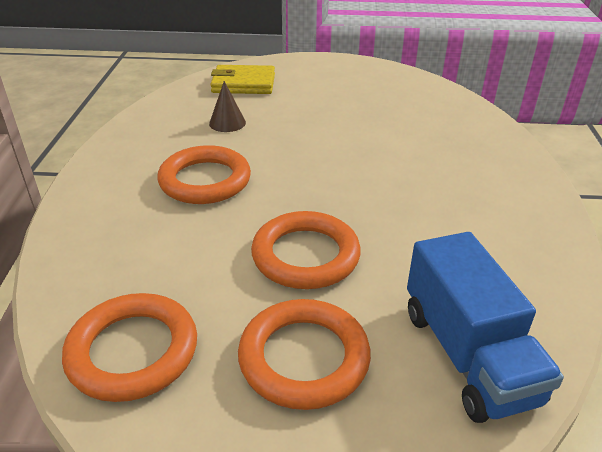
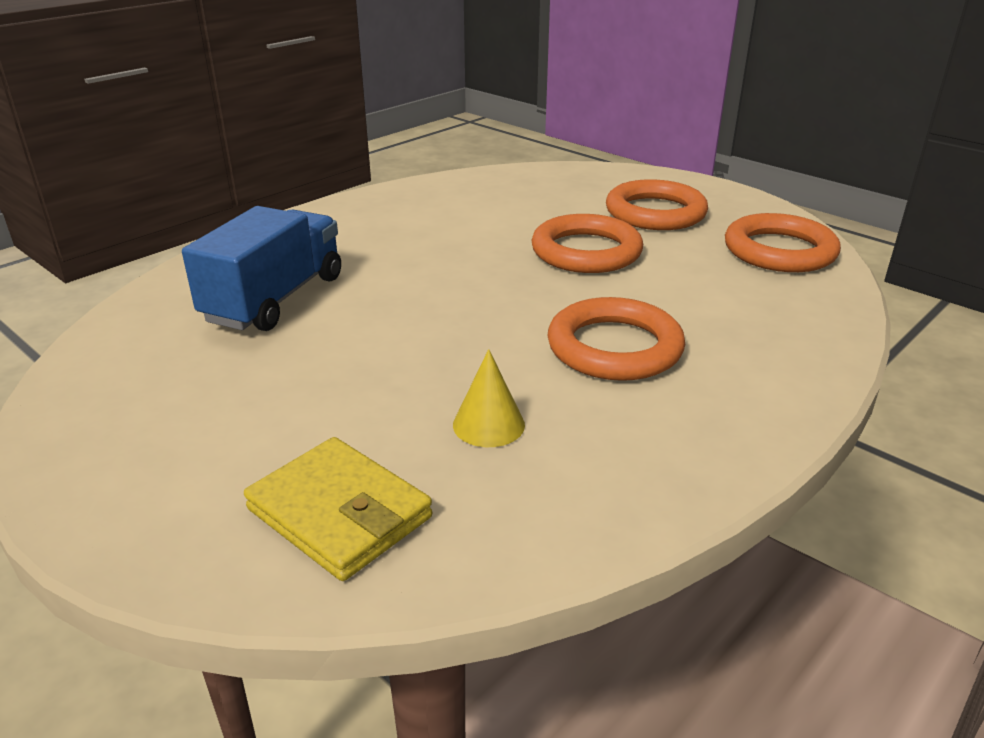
camera: 140 degrees left, 5 degrees down
brown cone [209,81,246,132] -> yellow cone [453,349,525,447]
blue truck [407,232,564,423] -> blue truck moved to [182,206,341,331]

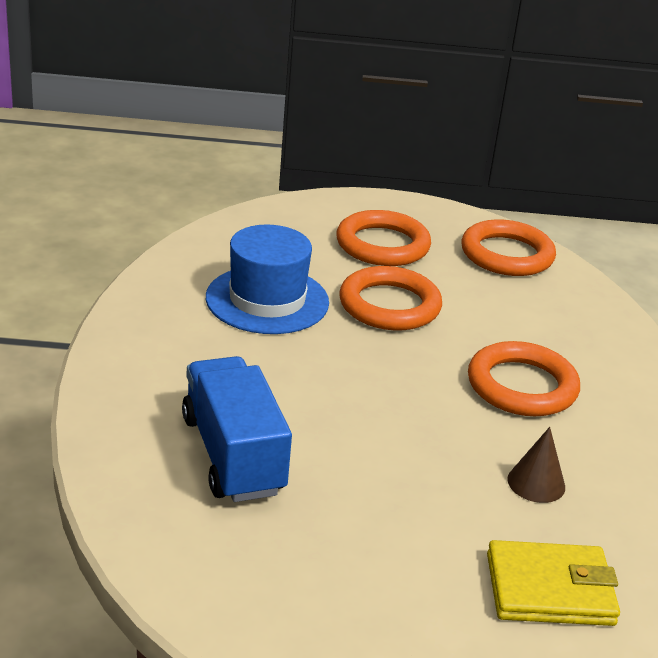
camera: 45 degrees left, 0 degrees up
yellow cone [453,349,525,447] -> brown cone [508,427,565,503]
none -> blue hat [206,225,329,334]

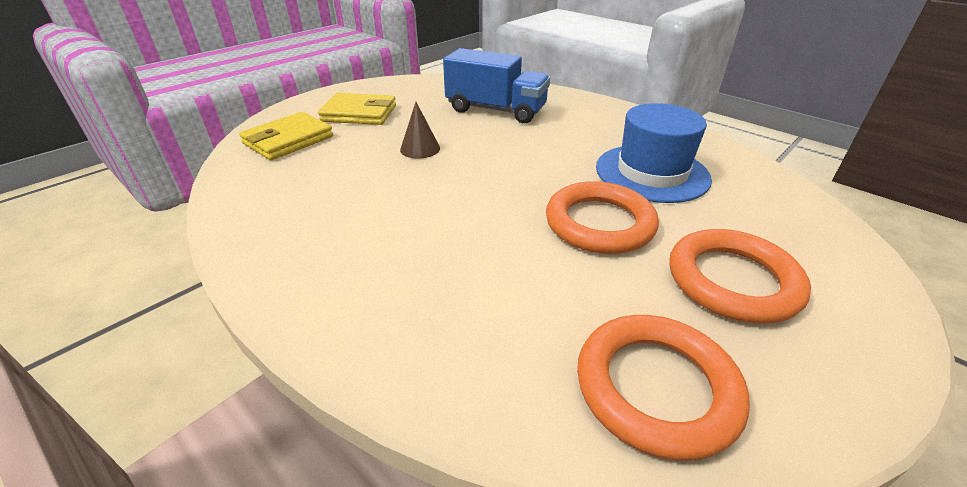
camera: 135 degrees right, 5 degrees up
orange ring [468,341,580,416] -> none
brown cone [508,427,565,503] -> brown cone moved to [400,102,440,159]
none -> yellow wallet [318,93,396,125]

